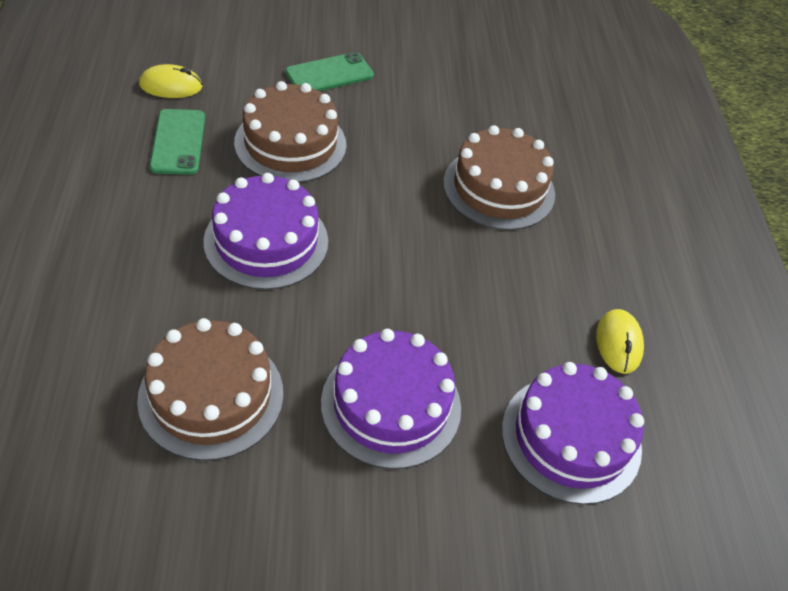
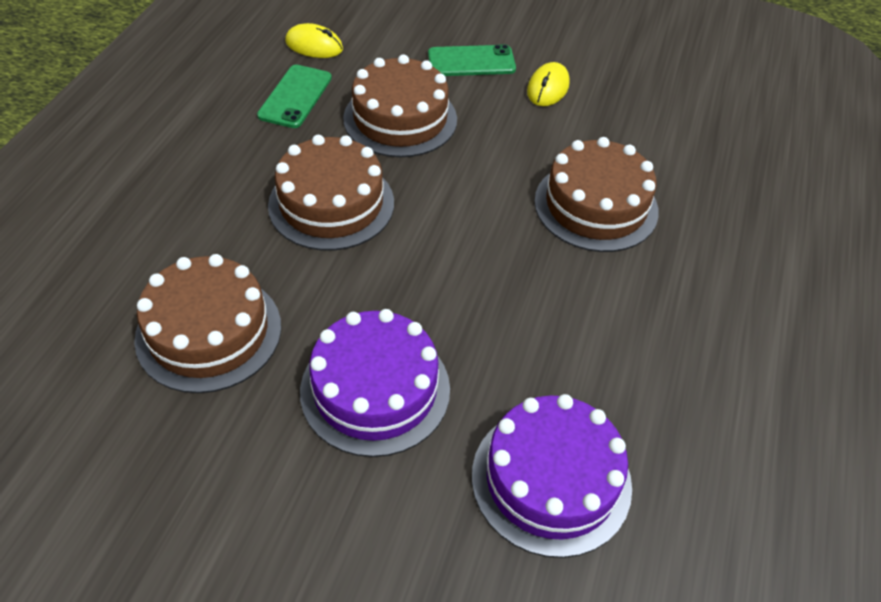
camera: 25 degrees right, 0 degrees up
purple cake [203,173,328,290] -> brown cake [268,135,394,251]
yellow mouse [596,309,644,374] -> yellow mouse moved to [527,62,570,106]

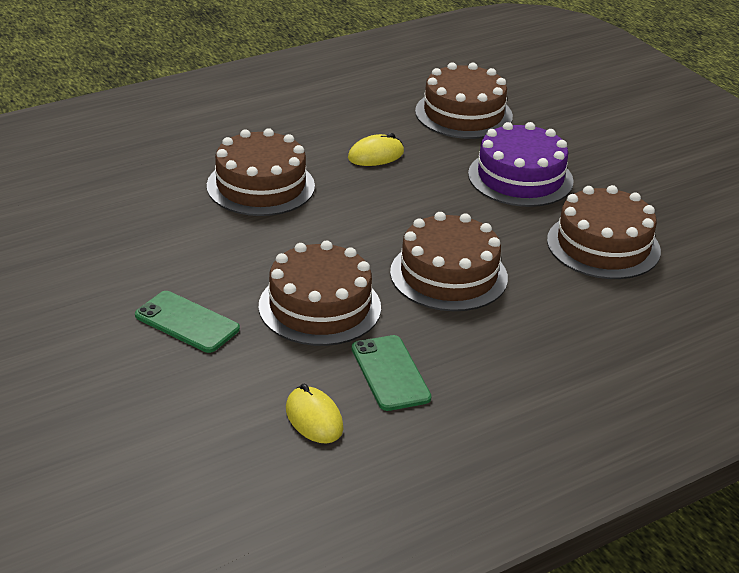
camera: 140 degrees left, 15 degrees down
green phone [257,65,332,128] -> green phone turned 75 degrees counterclockwise [352,335,432,411]
purple cake [472,394,632,558] -> brown cake [415,63,513,139]
yellow mouse [527,62,570,106] -> yellow mouse moved to [348,133,404,166]

